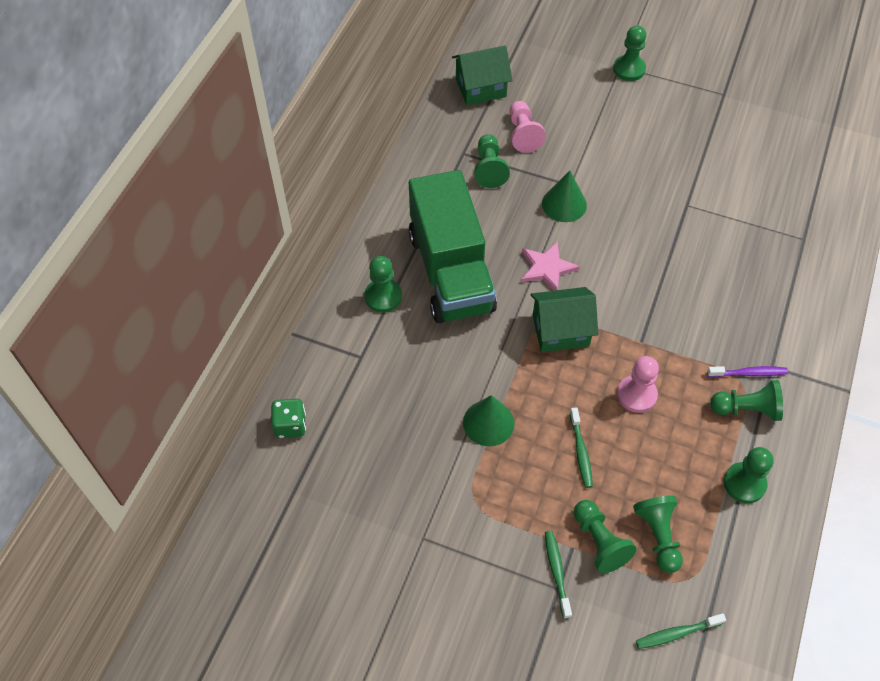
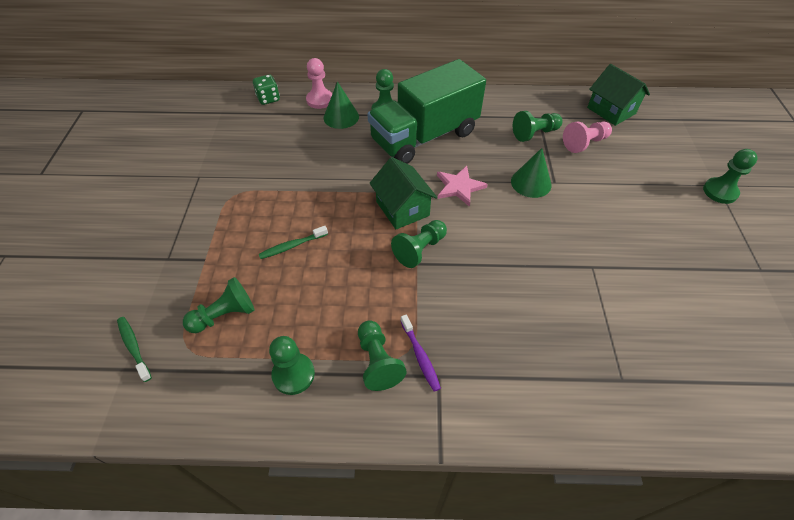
camera: 70 degrees right, 5 degrees down
green cone [463,395,515,446] -> green cone moved to [323,81,359,129]
green toothbrush [545,531,572,619] -> none
green pawn [574,500,637,573] -> green pawn moved to [391,220,447,268]
pink pawn [617,356,659,413] -> pink pawn moved to [306,58,332,109]

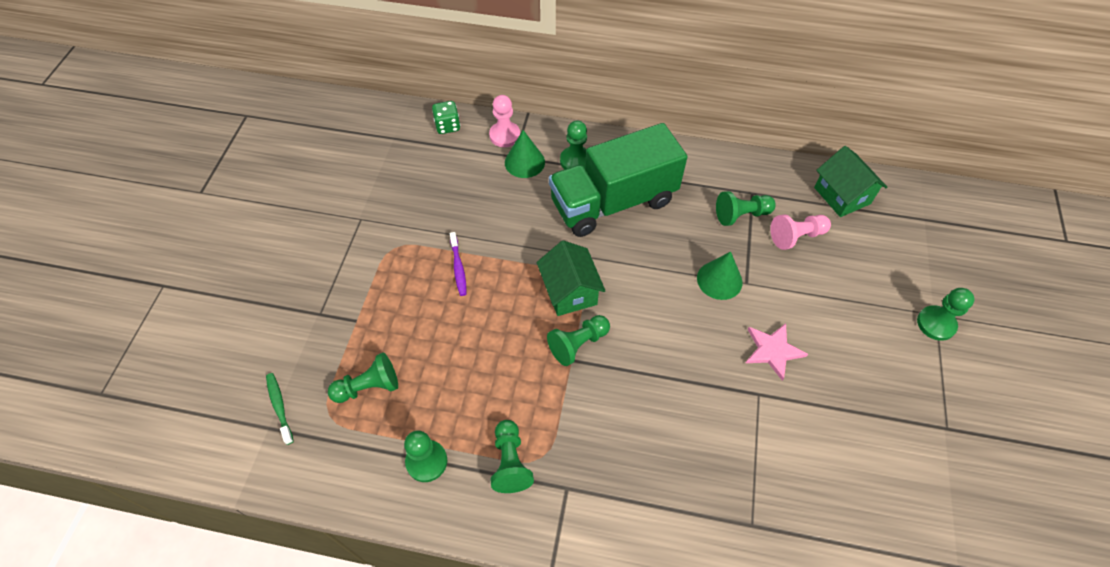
camera: 10 degrees right, 5 degrees up
green toothbrush [259,226,328,259] -> none
purple toothbrush [401,314,441,392] -> purple toothbrush moved to [450,232,467,296]
pink star [437,166,488,207] -> pink star moved to [746,323,808,381]

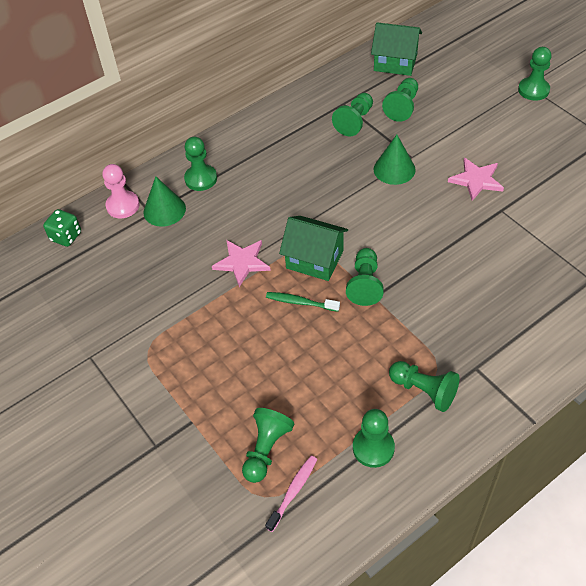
camera: 45 degrees left, 5 degrees down
green toothbrush [266,373,294,445] -> green toothbrush moved to [266,292,340,312]
purple toothbrush [450,232,467,296] -> none
green truck [549,123,687,237] -> none
pink pawn [770,214,831,250] -> green pawn [382,78,418,122]
none -> pink star [212,240,271,287]
none -> pink toothbrush [265,456,317,532]

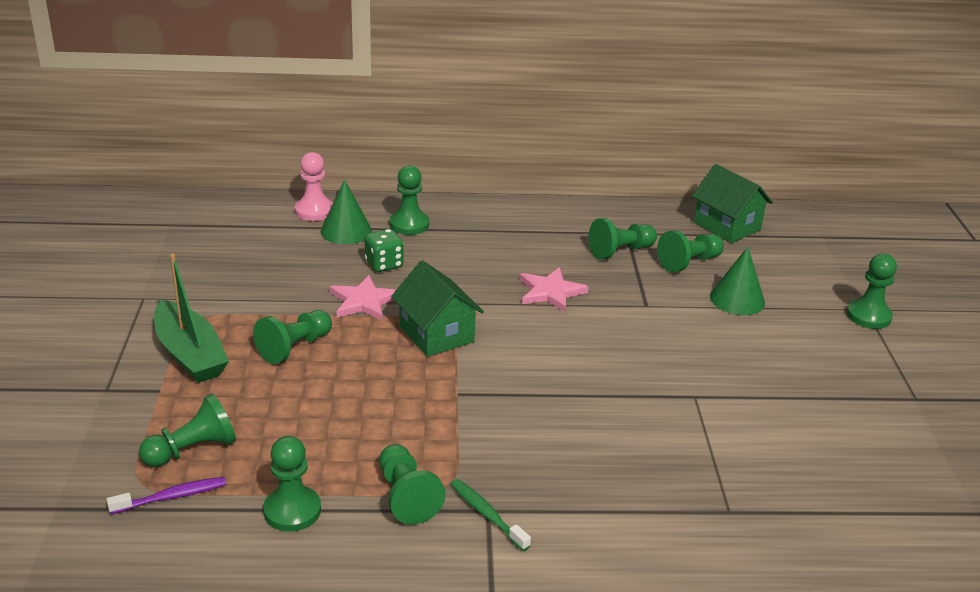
camera: 30 degrees right, 20 degrees down
green dice [43,209,81,247] -> green dice moved to [364,229,404,272]
pink toothbrush [265,456,317,532] -> purple toothbrush [107,477,226,514]
green toothbrush [266,292,340,312] -> green toothbrush moved to [450,479,531,551]
green pawn [346,248,384,306] -> green pawn moved to [253,310,332,364]
green cone [374,135,416,185] -> green cone moved to [710,247,765,315]
pink star [448,158,504,201] -> pink star moved to [520,267,589,313]
none -> green boat [154,254,229,383]

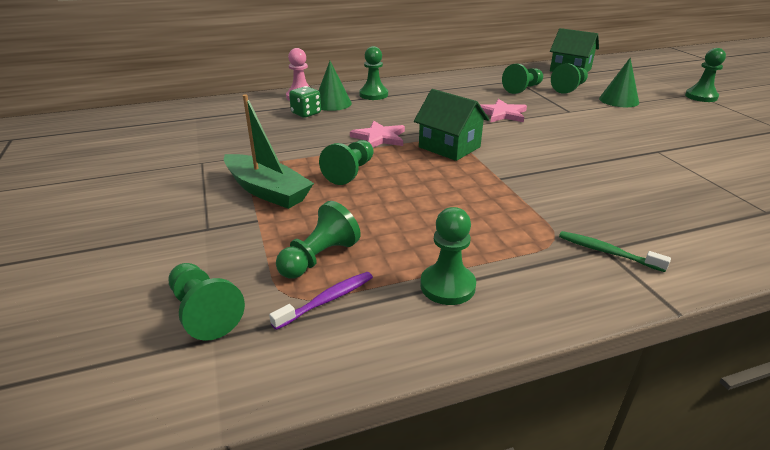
camera: 15 degrees left, 0 degrees up
green dice [364,229,404,272] -> green dice moved to [289,86,321,118]
green pawn [379,444,446,525] -> green pawn moved to [168,263,245,341]

